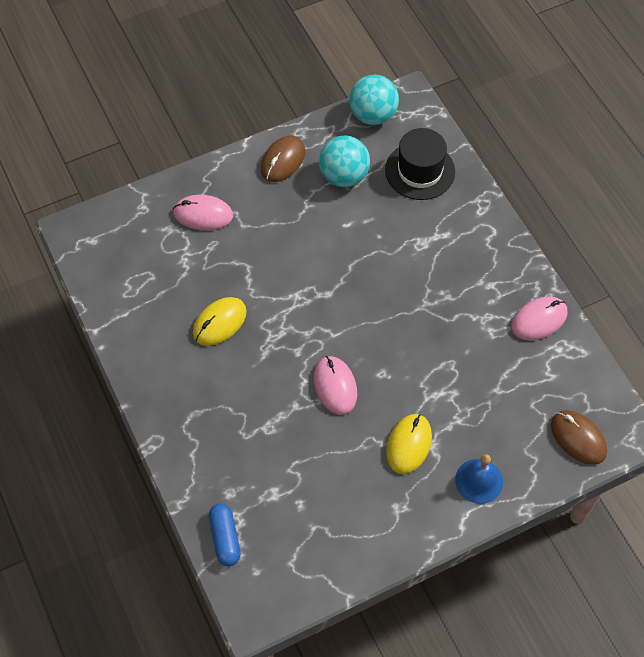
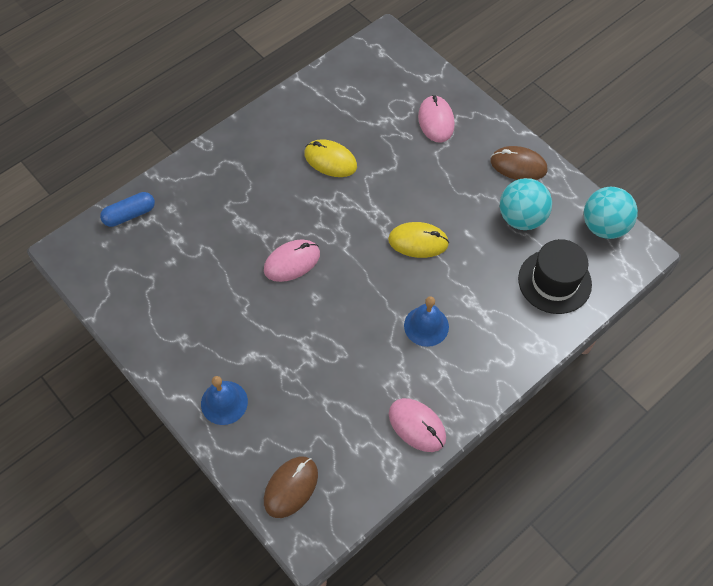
camera: 75 degrees right, 0 degrees up
yellow mouse [386,414,432,474] -> yellow mouse moved to [388,222,449,258]
none -> blue bell [404,296,449,347]

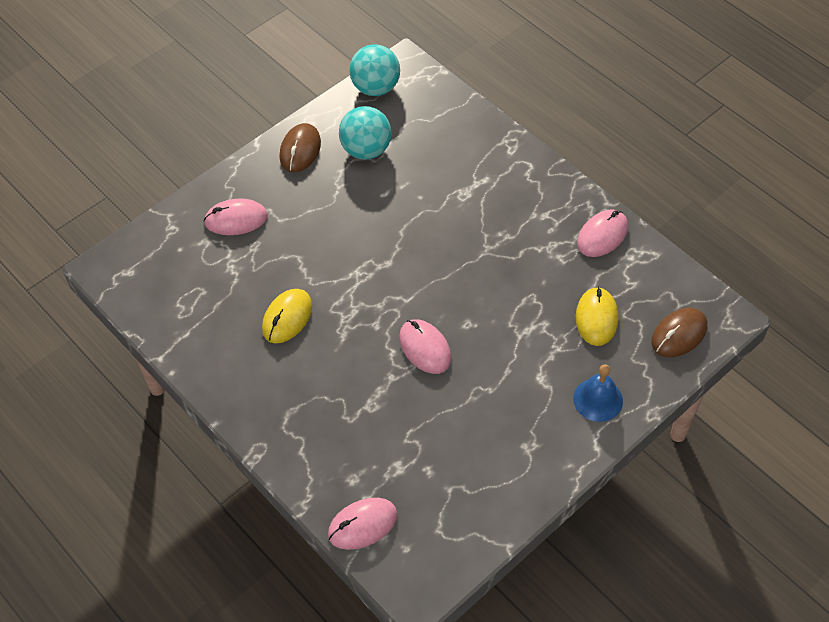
camera: 90 degrees left, 5 degrees down
blue capsule [100,192,155,227] -> pink mouse [328,498,398,550]
brown mouse [264,457,318,518] -> brown mouse turned 75 degrees counterclockwise [651,308,707,357]
yellow mouse [388,222,449,258] -> yellow mouse moved to [576,287,618,346]
blue bell [404,296,449,347] -> none
black hat [518,239,592,314] -> none

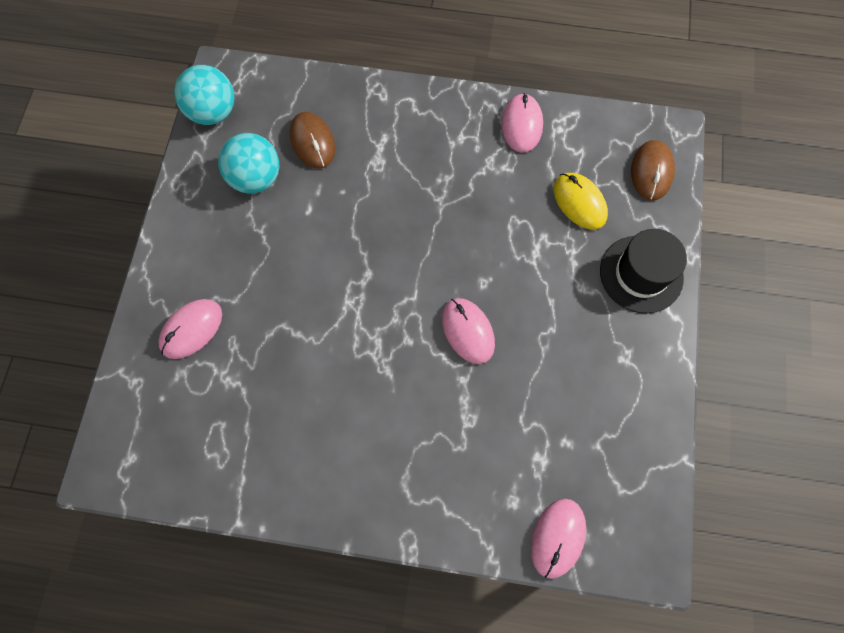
camera: 40 degrees left, 15 degrees up
yellow mouse [262,289,312,343] -> none
brown mouse [280,123,321,172] -> brown mouse moved to [290,112,335,169]
pink mouse [399,319,451,374] -> pink mouse turned 45 degrees clockwise [442,298,495,364]
blue bell [573,364,623,422] -> black hat [600,229,687,313]

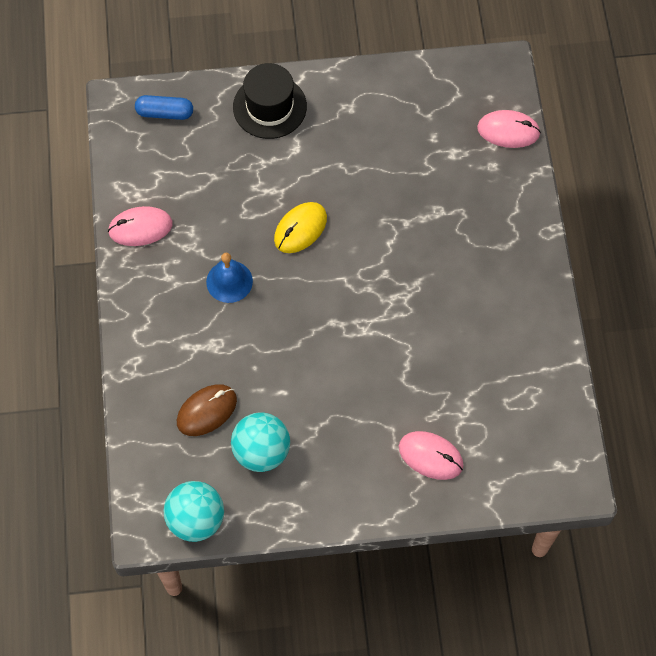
camera: 105 degrees left, 5 degrees down
pink mouse [442,298,495,364] -> none
yellow mouse [554,173,608,230] -> yellow mouse moved to [274,202,327,253]
brown mouse [631,140,675,201] -> blue capsule [135,95,193,120]
none -> blue bell [206,253,253,303]

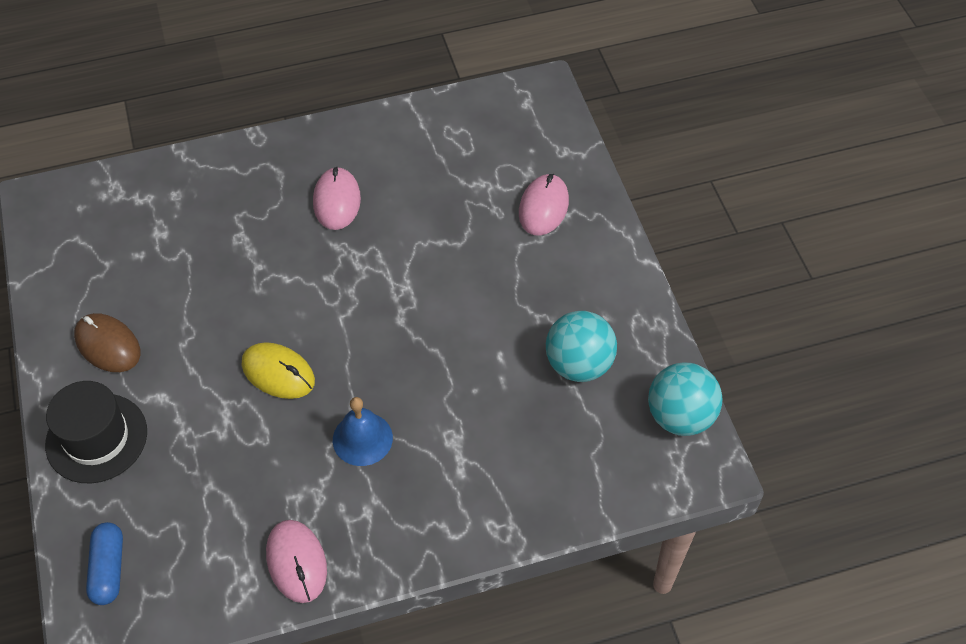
camera: 100 degrees left, 10 degrees down
brown mouse [177,384,237,436] -> brown mouse moved to [74,313,140,372]
pink mouse [477,110,541,148] -> pink mouse moved to [313,167,361,230]

